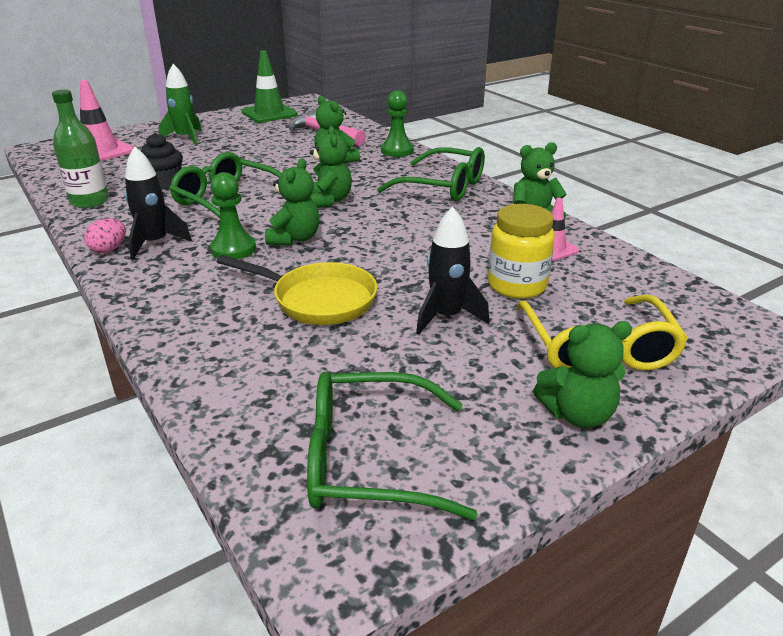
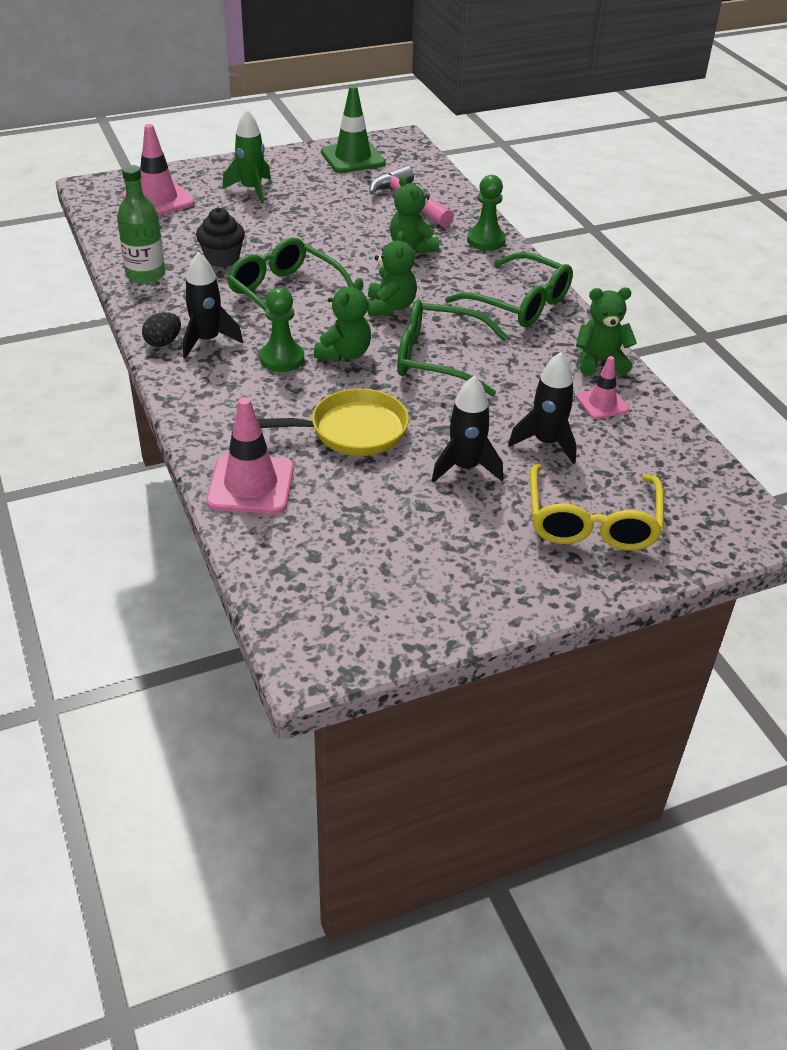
camera: 10 degrees right, 10 degrees up
pink egg [84,218,126,253] -> black egg [142,312,181,347]
yellow pan [216,255,377,325] -> yellow pan turned 45 degrees counterclockwise [257,388,409,456]
green glasses [307,372,478,520] -> green glasses moved to [397,300,508,396]
yellow jar [488,204,555,299] -> black rocket [508,352,577,464]
green teddy bear [533,321,632,428] -> none
none -> pink traffic cone [206,397,294,514]

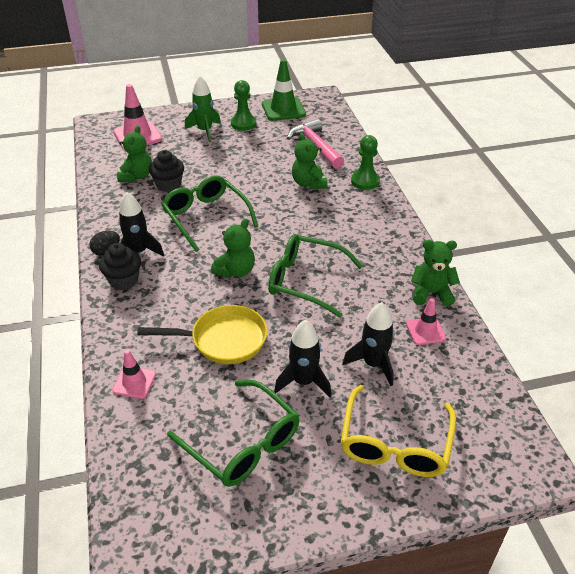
camera: 10 degrees right, 0 degrees up
green bottle [117,165,165,284] -> none
pink traffic cone [206,397,294,514] -> pink traffic cone [112,349,156,399], size x0.58
green pawn [260,287,304,372] -> green pawn moved to [231,80,256,131]
green teddy bear [367,231,417,317] -> green teddy bear moved to [117,126,152,182]
green glasses [445,252,573,327] -> green glasses moved to [167,380,299,487]
none -> black cupcake [99,243,141,290]

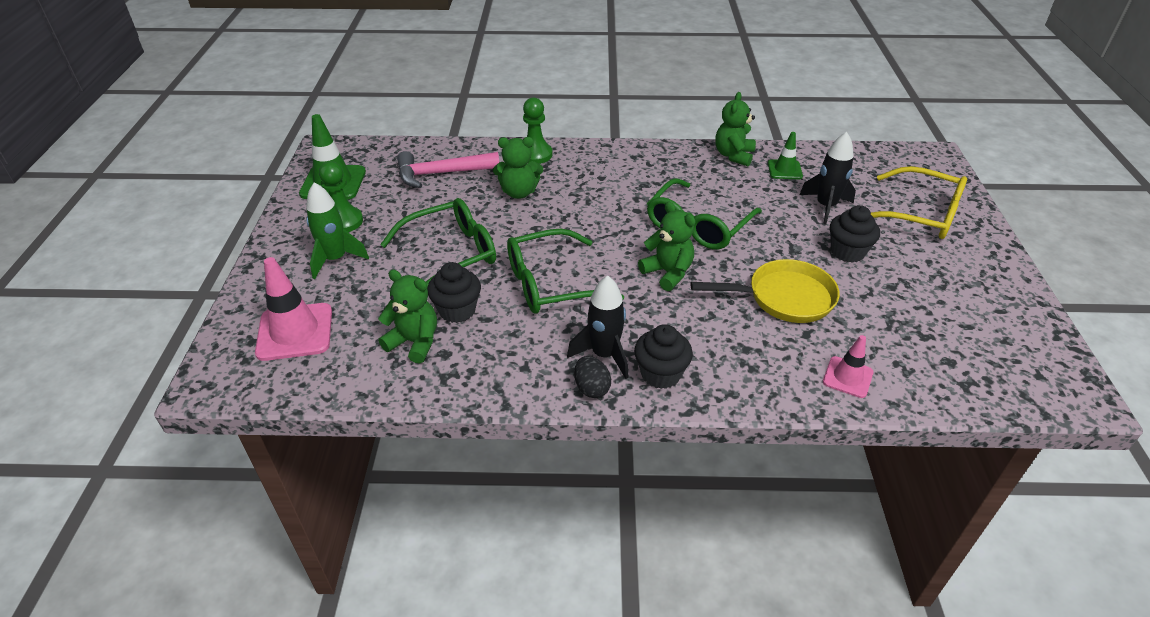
camera: 75 degrees left, 0 degrees up
yellow pan [137,305,267,364] -> yellow pan turned 75 degrees clockwise [690,259,840,323]
green glasses [167,380,299,487] -> green glasses moved to [380,198,496,288]
black rocket [274,320,331,397] -> black cupcake [830,205,880,263]
pink traffic cone [406,298,446,345] -> green traffic cone [768,132,803,180]

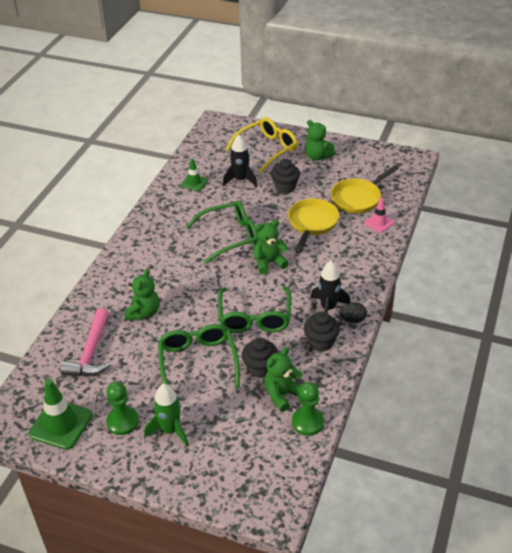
camera: 70 degrees left, 0 degrees up
pink traffic cone [255,257,332,361] -> none
green pawn [523,97,552,164] -> green pawn moved to [292,382,324,436]
black cupcake [634,324,693,389] -> black cupcake moved to [304,312,340,352]
green glasses [647,178,762,250] -> green glasses turned 75 degrees counterclockwise [186,201,259,264]
green teddy bear [715,92,756,166] -> green teddy bear moved to [305,120,335,161]
none -> yellow pan [331,165,399,213]

